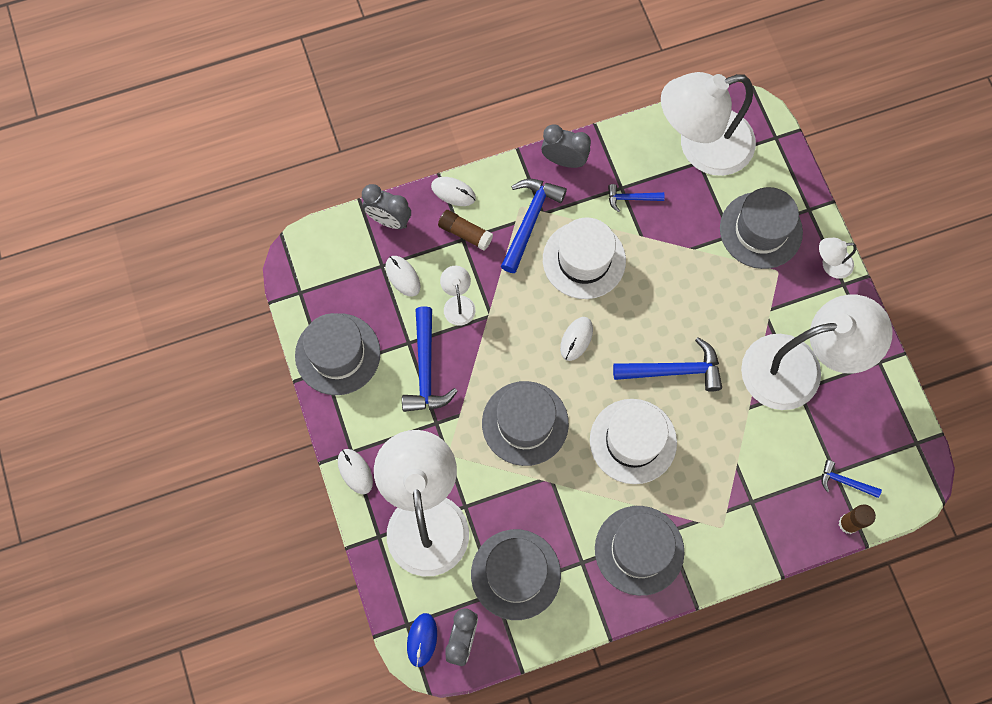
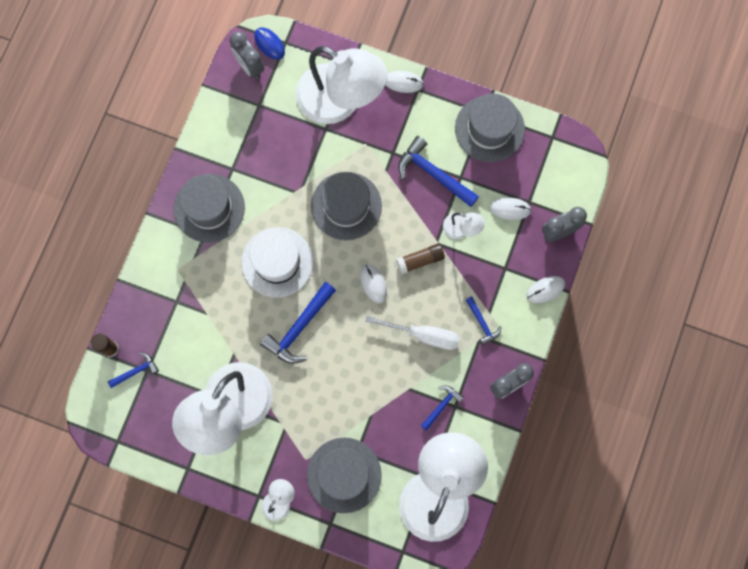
camera: 130 degrees right, 5 degrees up
brown glue stick [438,210,493,250] -> brown glue stick moved to [396,244,445,274]
grey hat [471,529,561,620] -> none
blue hammer [501,179,567,273] -> blue hammer [466,296,501,346], size x0.55
white hat [543,218,626,299] -> white screwdriver [365,316,460,350]

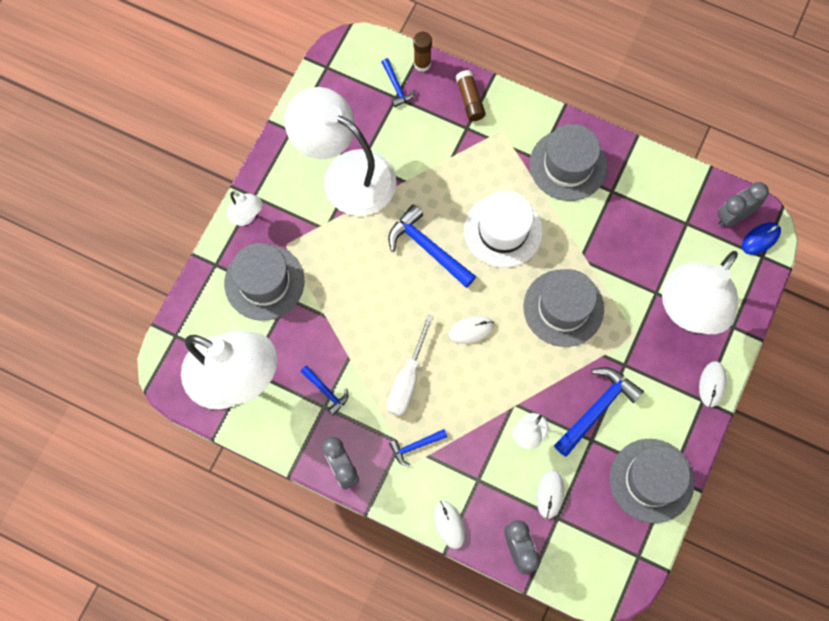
camera: 95 degrees right, 5 degrees down
brown glue stick [396,244,445,274] -> brown glue stick moved to [455,70,486,121]

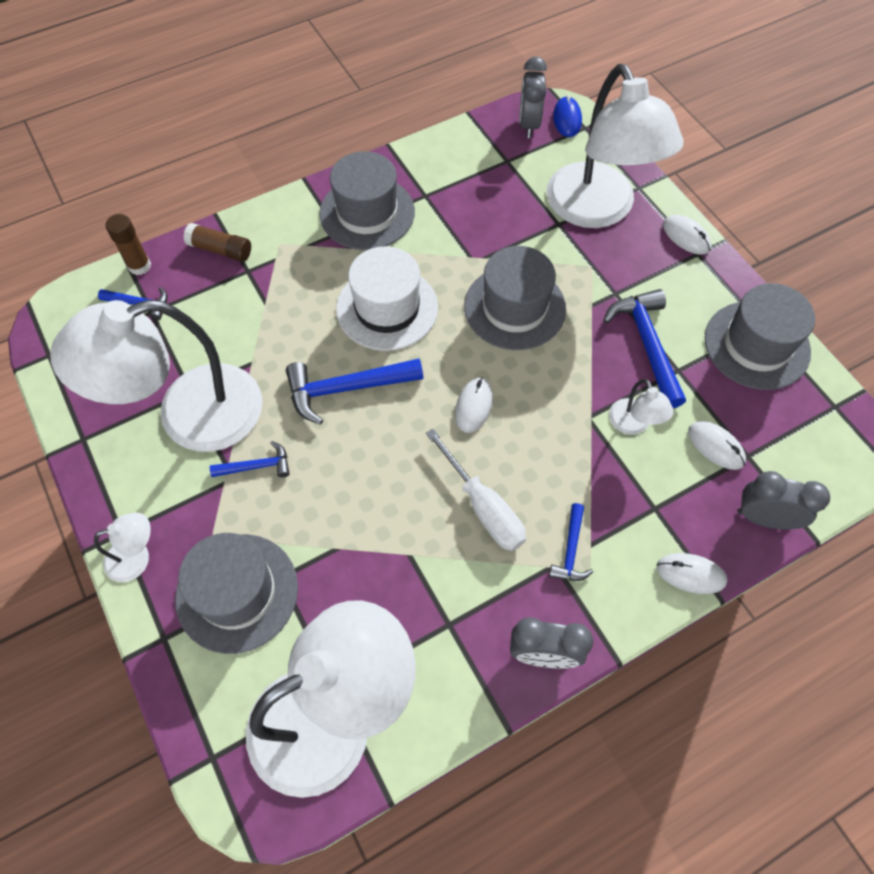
camera: 55 degrees left, 10 degrees down
blue hammer [301,366,348,416] -> blue hammer moved to [210,441,290,477]

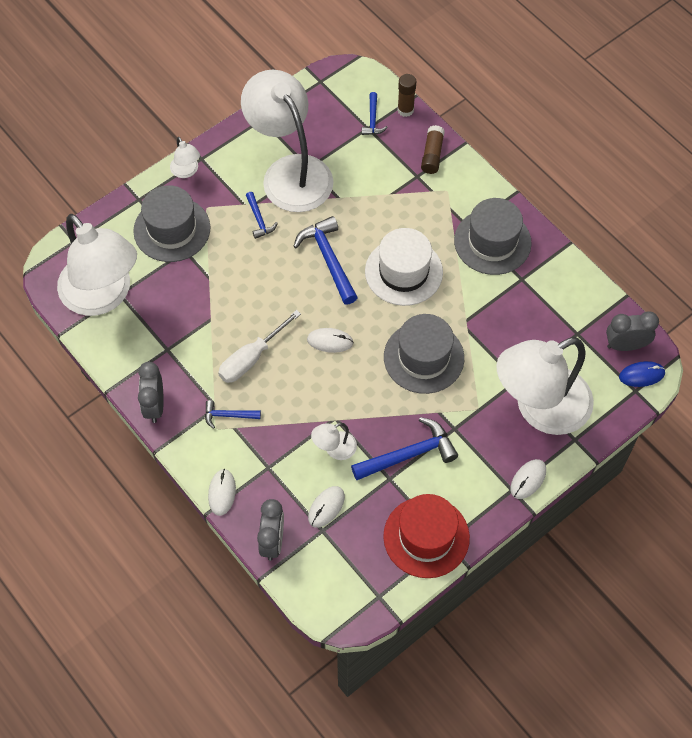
camera: 80 degrees right, 0 degrees up
grey hat [705,283,815,390] -> red hat [383,494,470,578]

